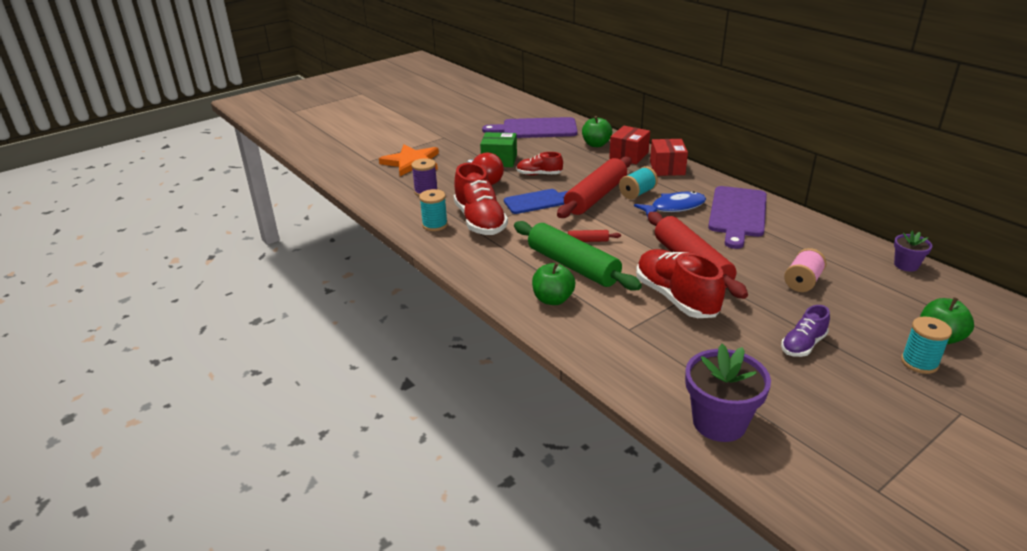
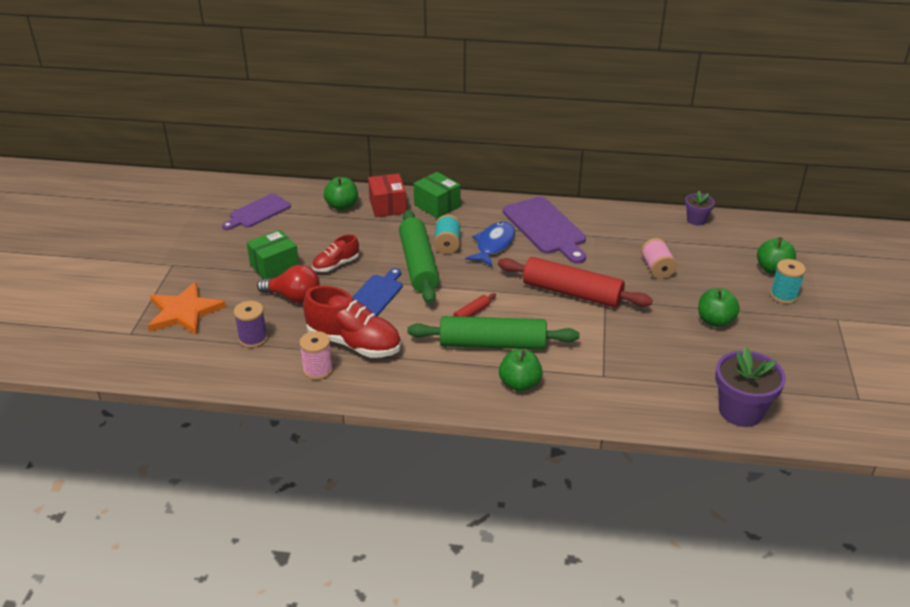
camera: 45 degrees left, 5 degrees up
turquoise spool [419,189,448,231] -> pink spool [299,331,333,380]
purple cutting board [482,117,578,138] -> purple cutting board [222,194,291,230], size x0.65
red rolling pin [557,157,631,218] -> green rolling pin [399,210,439,304]
red shoe [636,249,725,318] -> none
red box [650,139,688,176] -> green box [414,172,460,219]
purple shoe [781,305,830,357] -> green apple [698,288,740,327]

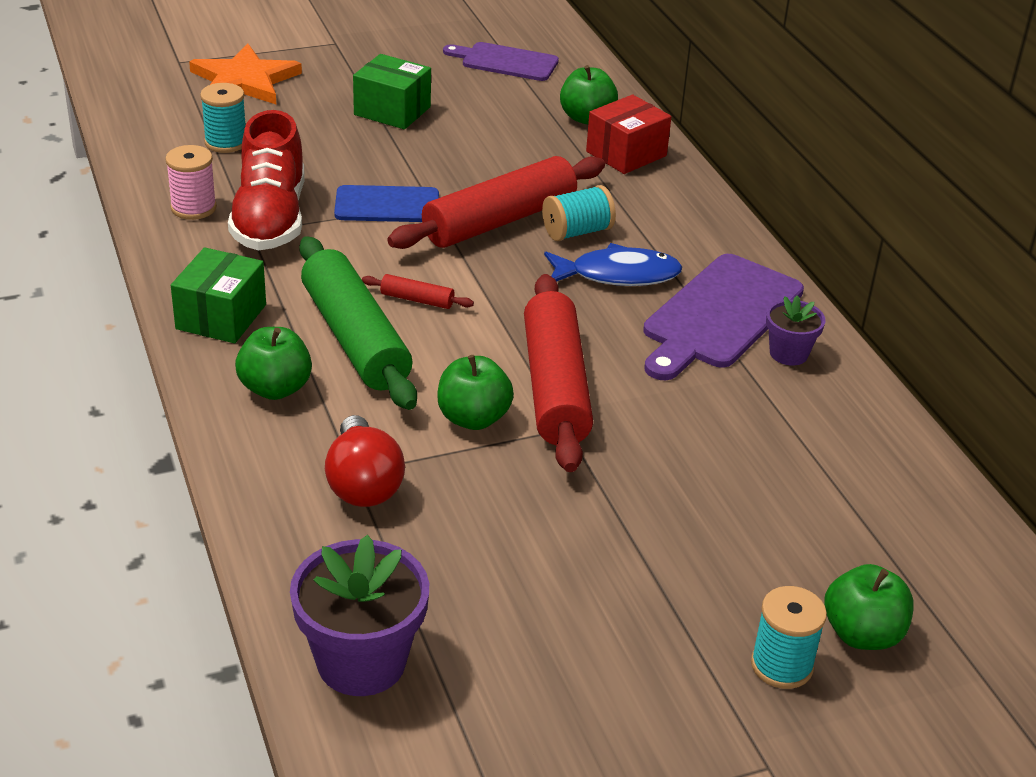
camera: 60 degrees right, 0 degrees up
purple spool [234,301,268,348] -> turquoise spool [200,83,245,153]
red light bulb [257,265,320,303] -> red light bulb moved to [325,415,405,507]
red shoe [312,234,359,272] -> none
green rolling pin [399,210,439,304] -> red rolling pin [387,156,605,249]
green box [414,172,460,219] -> green box moved to [171,247,266,343]
pink spool [641,238,677,279] -> none
purple flower pot [685,191,715,225] -> purple flower pot moved to [766,296,825,366]
green apple [698,288,740,327] -> green apple moved to [437,355,514,430]

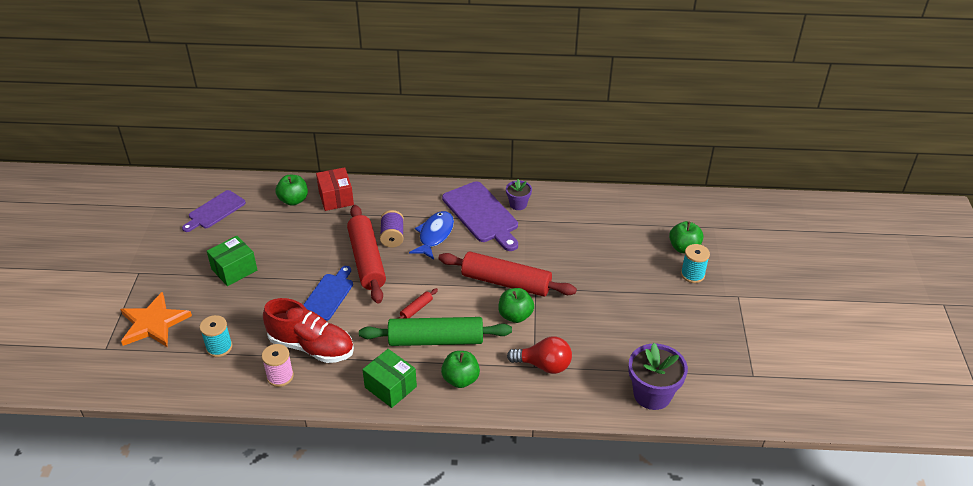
camera: 65 degrees left, 5 degrees up
turquoise spool [542,185,616,241] -> purple spool [380,210,404,247]

